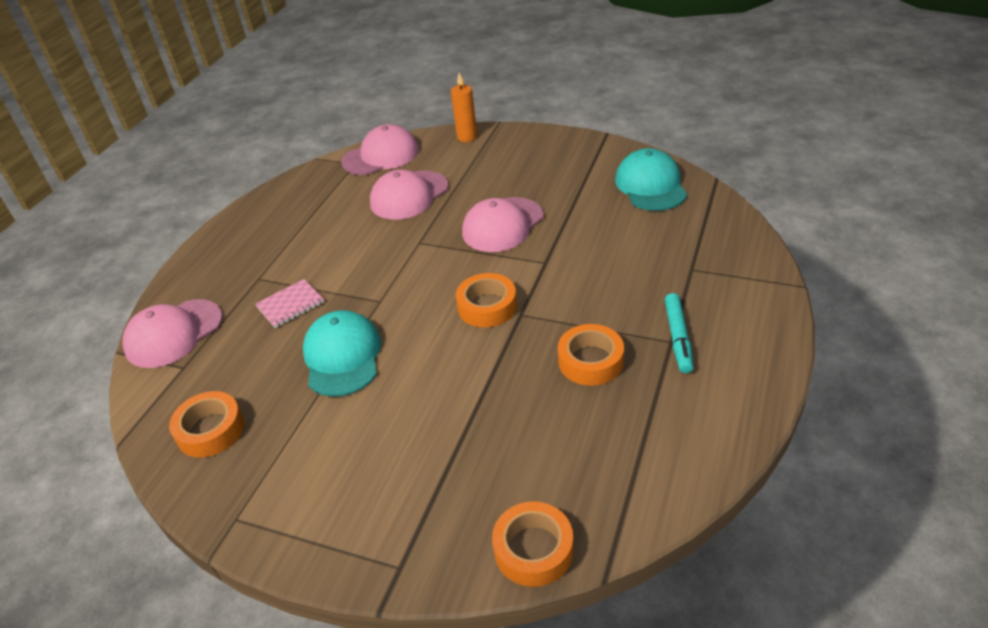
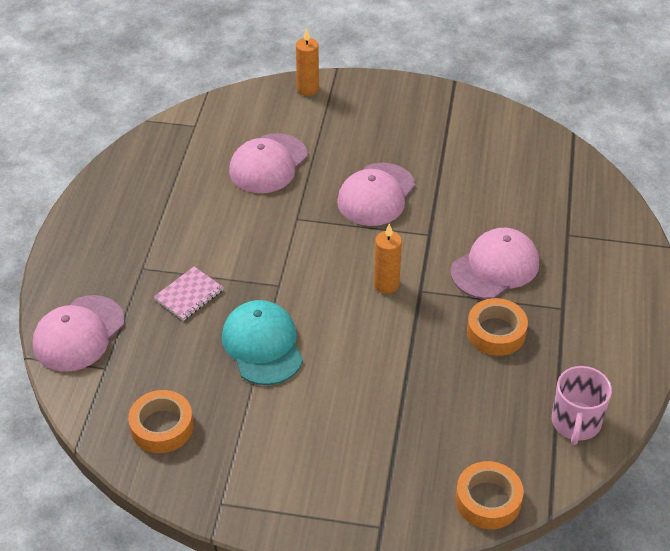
camera: 15 degrees left, 5 degrees up
pink cap [341,124,419,175] -> pink cap moved to [450,228,539,299]
orange tape [456,273,517,327] -> orange candle [374,224,402,294]
turquoise cap [615,148,687,211] -> none
turquoise marker [665,293,694,373] -> none
none -> pink mug [552,366,612,445]

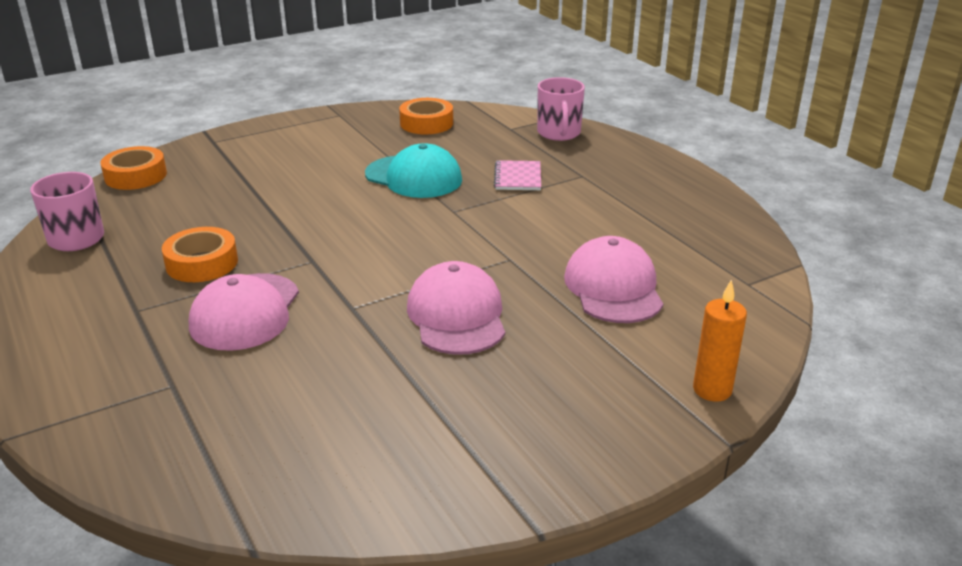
camera: 140 degrees right, 15 degrees down
pink cap [33,295,125,372] -> pink mug [537,77,585,141]
orange candle [374,224,402,294] -> none

